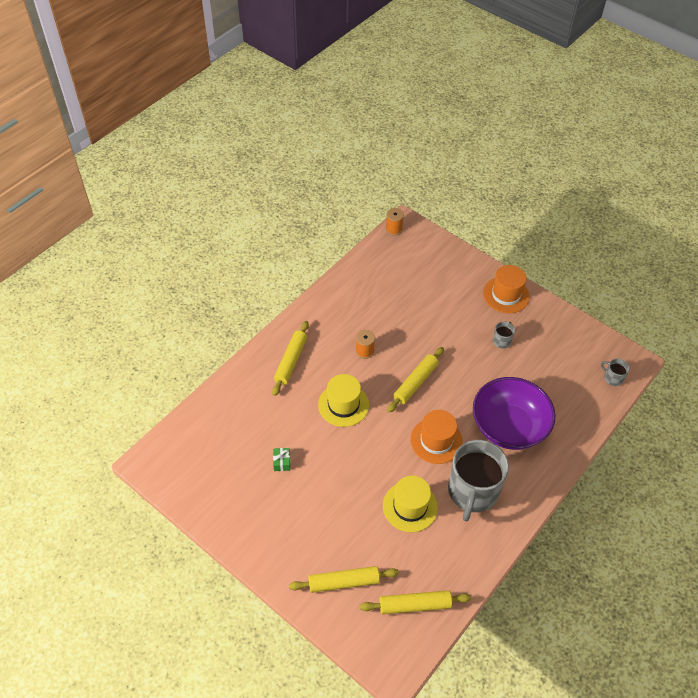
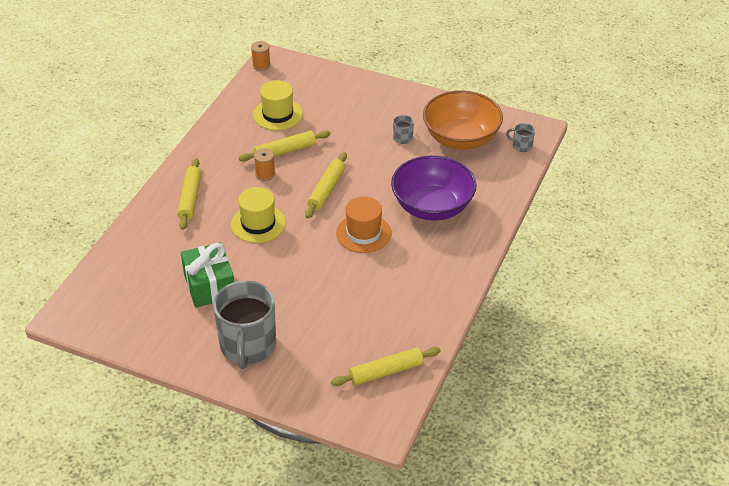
camera: 15 degrees left, 10 degrees down
green gift [273,448,290,471] -> green gift [181,242,234,308], size x2.40
yellow rolling pin [289,566,399,593] -> yellow rolling pin moved to [239,130,331,162]
yellow hat [383,476,438,532] -> yellow hat moved to [253,80,303,130]
grey mug [448,440,509,521] -> grey mug moved to [213,280,276,369]
orange hat [483,265,530,313] -> none
none -> orange bowl [423,90,503,150]

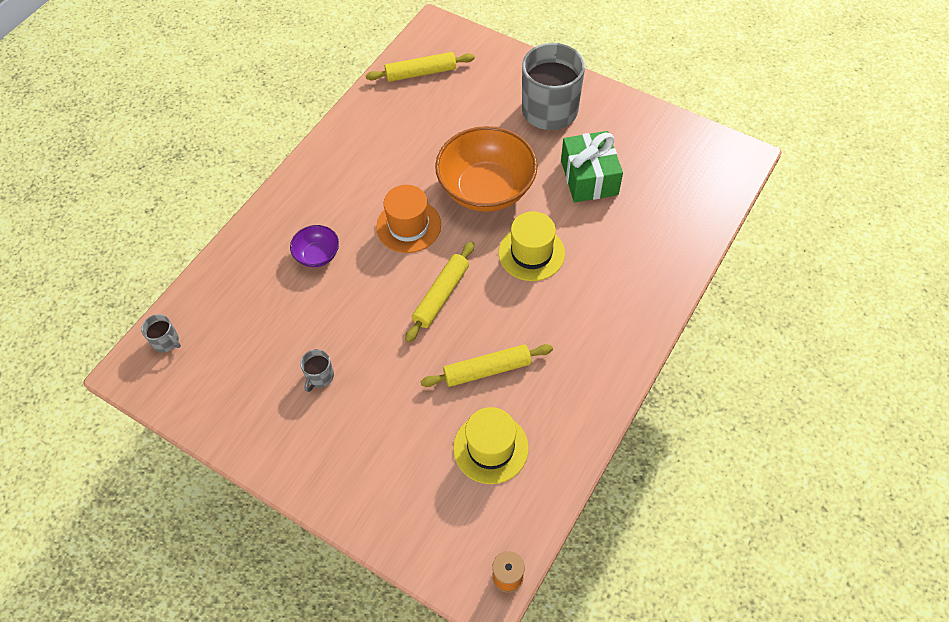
camera: 170 degrees left, 15 degrees up
yellow rolling pin [177,158,201,230] -> none
orange spool [254,148,275,181] -> none
purple bowl [391,155,476,221] -> purple bowl [290,225,339,267], size x0.47
orange bowl [423,90,503,150] -> orange bowl moved to [435,126,538,212]

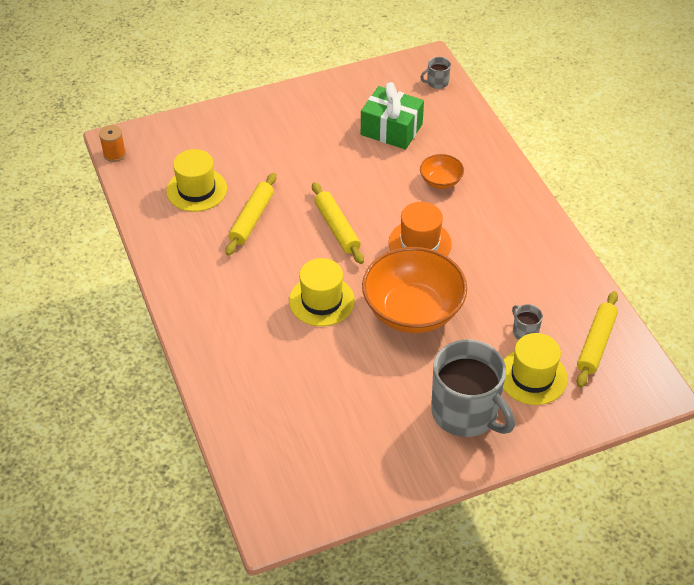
camera: 125 degrees right, 10 degrees down
purple bowl [290,225,339,267] -> orange bowl [420,154,464,189]
grey mug [300,349,334,392] -> grey mug moved to [512,304,543,340]
green gift [561,131,623,202] -> green gift moved to [361,82,424,150]
none -> yellow hat [503,333,568,405]

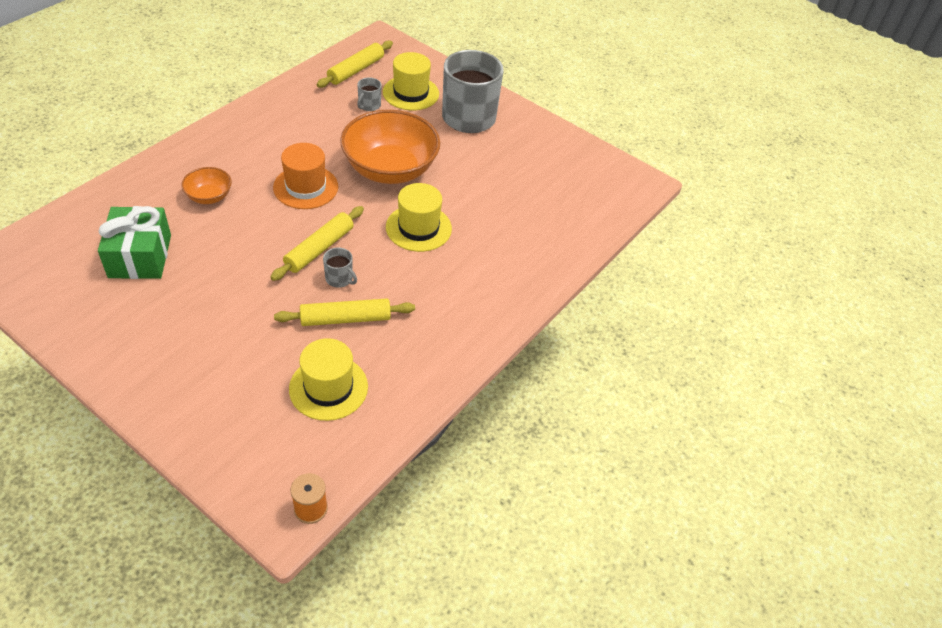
camera: 125 degrees left, 0 degrees up
grey mug [420,57,451,89] -> grey mug moved to [323,247,357,288]
yellow rolling pin [577,291,618,388] -> yellow rolling pin turned 45 degrees counterclockwise [317,41,393,88]

